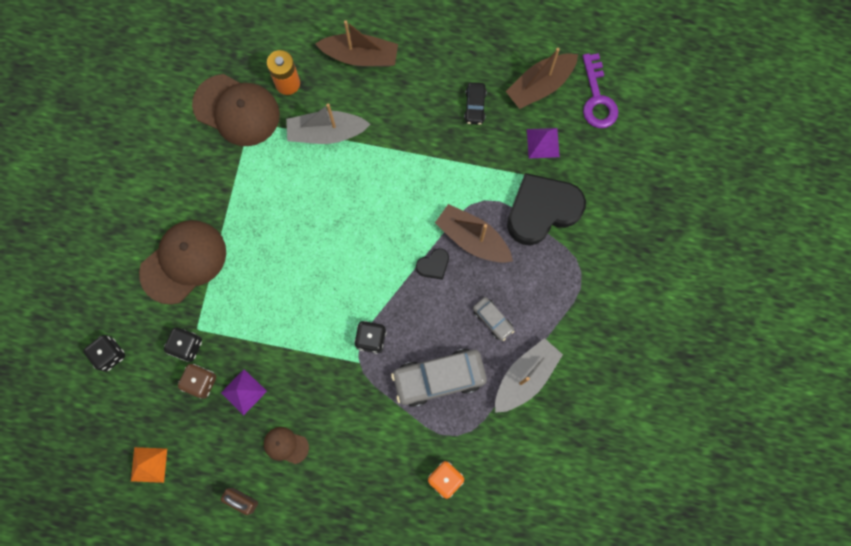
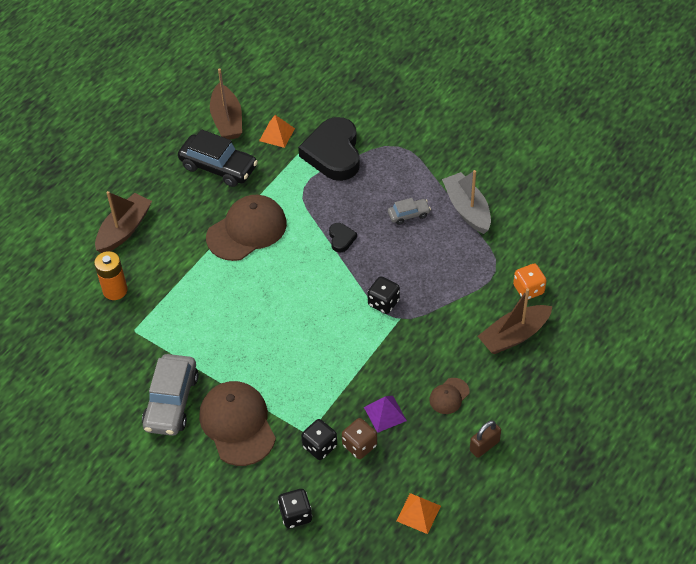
camera: 65 degrees left, 25 degrees down
brown cap [192,74,280,146] -> brown cap moved to [206,195,287,261]
grey boat [286,103,371,144] -> none
grey car [391,349,487,407] -> grey car moved to [142,354,199,436]
brown boat [435,204,513,263] -> brown boat moved to [478,288,553,354]
black car [464,82,487,125] -> black car [178,129,258,187], size x1.95
purple pyramid [527,128,560,158] -> orange pyramid [259,115,295,148]
purple key [583,53,618,128] -> none

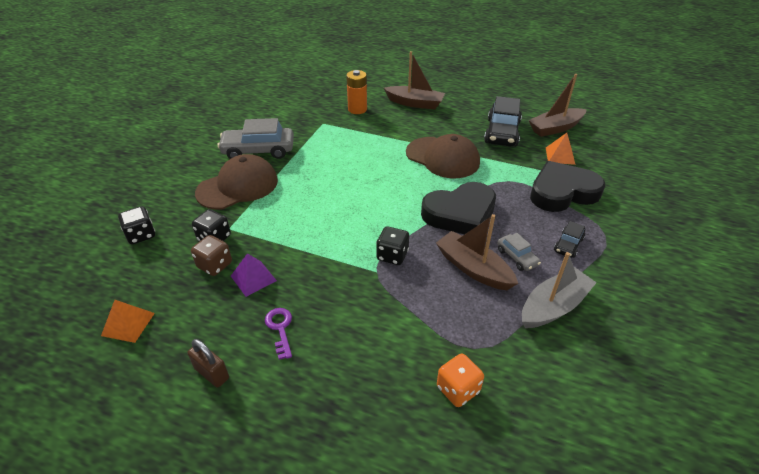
camera: 75 degrees right, 10 degrees down
black heart [329,223,357,252] -> black heart [421,182,496,234], size x2.30
brown cap [430,378,469,414] -> purple key [265,308,292,360]
brown boat [478,288,553,354] -> brown boat moved to [436,214,518,290]
none -> black car [554,221,585,258]

